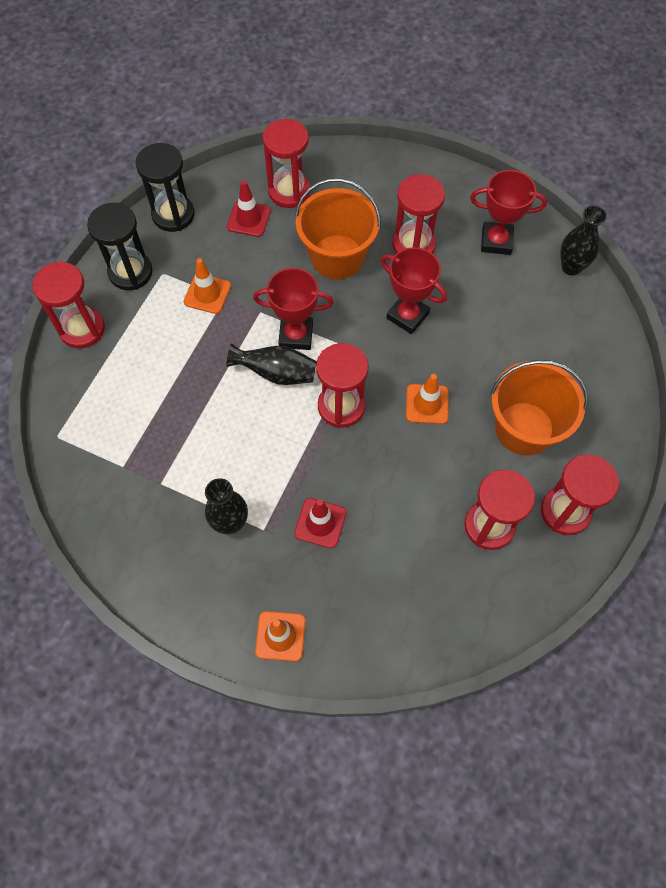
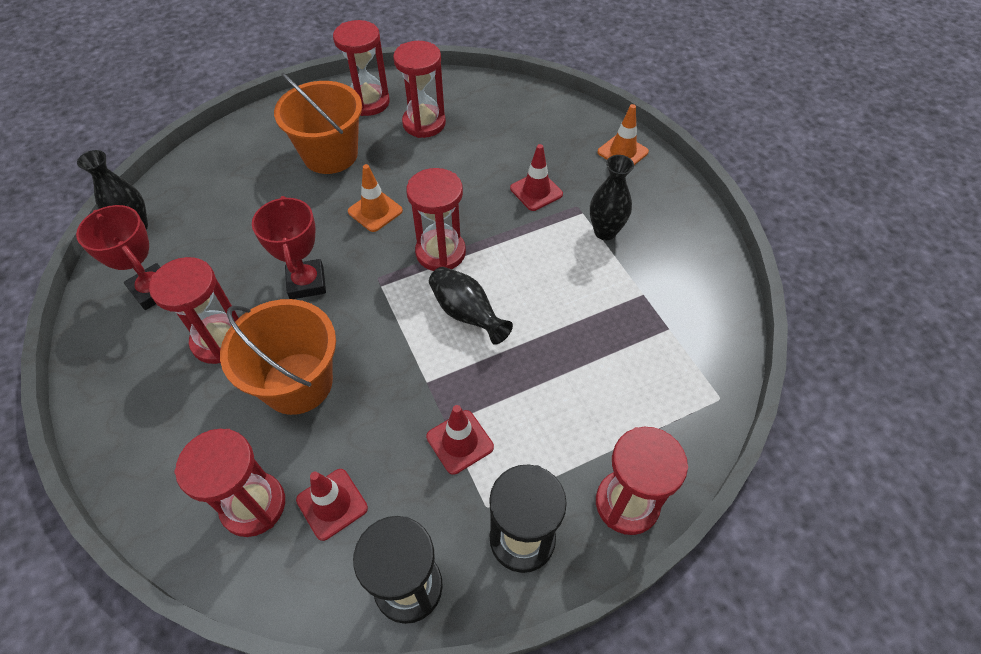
camera: 140 degrees left, 10 degrees down
orange traffic cone [184,258,231,314] -> red traffic cone [426,405,494,475]
red trophy [253,268,334,350] -> none

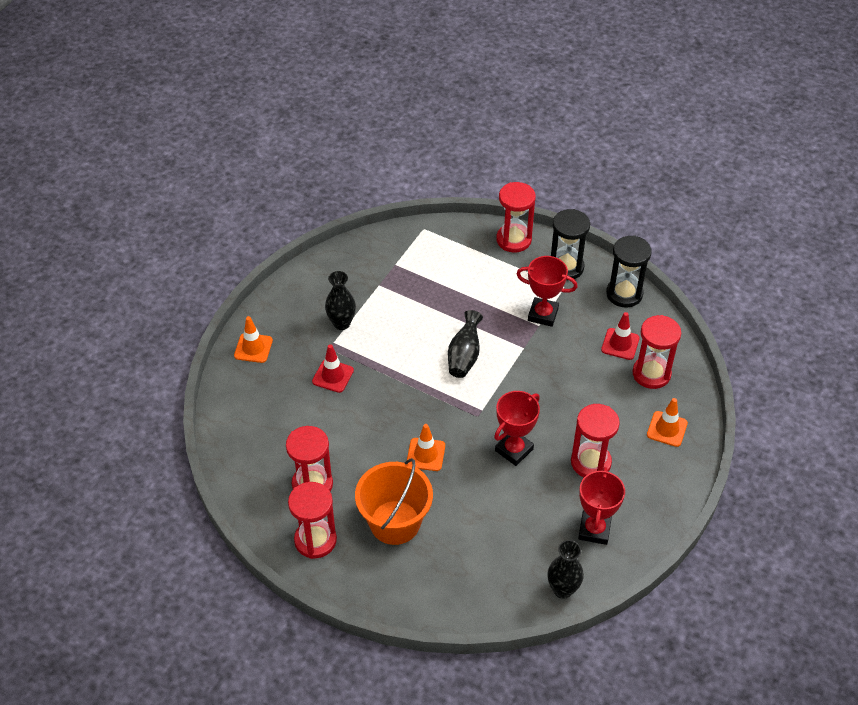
camera: 125 degrees left, 5 degrees down
orange bucket [220,299,336,415] -> none
red hourglass [406,168,466,271] -> none
red traffic cone [426,405,494,475] -> red trophy [516,256,578,327]
none -> orange traffic cone [647,398,688,447]

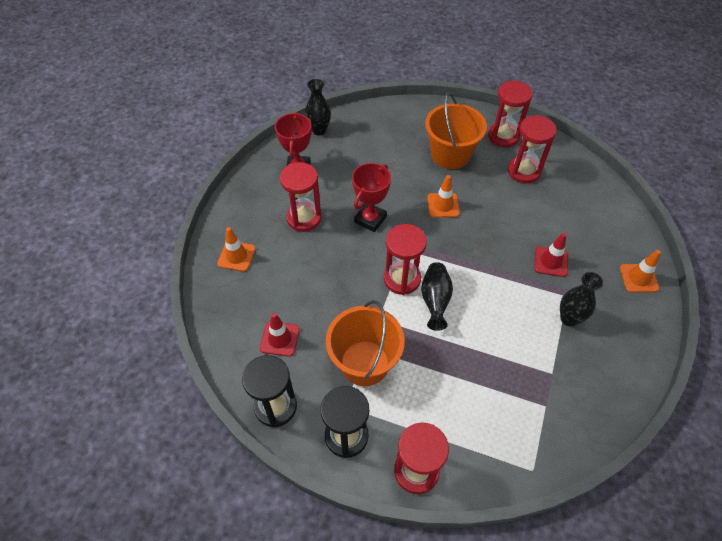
camera: 170 degrees right, 5 degrees up
red trophy [516,256,578,327] -> orange bucket [326,300,405,386]
red hourglass [633,315,681,389] -> red hourglass moved to [384,224,427,295]

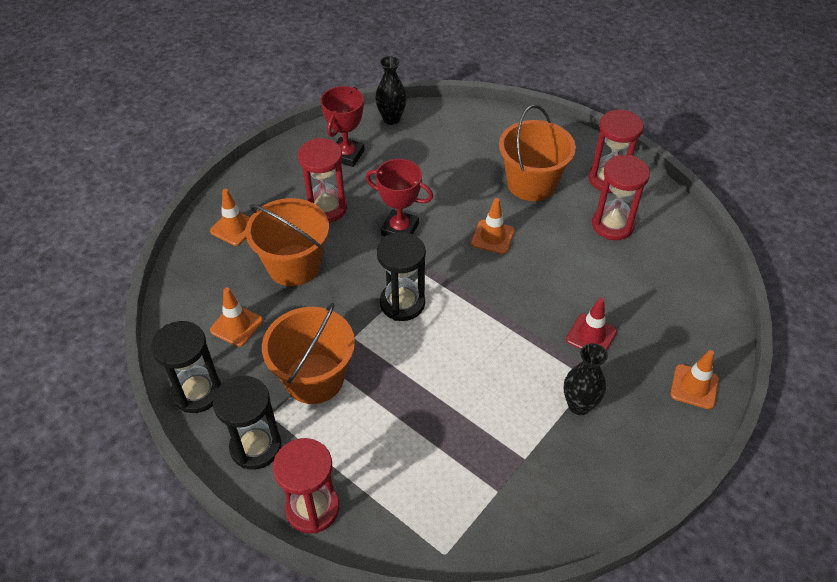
camera: 20 degrees right, 5 degrees down
red traffic cone [260,313,300,357] -> orange traffic cone [210,288,263,347]
red trophy [352,163,391,232] -> red trophy turned 60 degrees clockwise [366,159,433,236]
red hourglass [384,224,427,295] -> black hourglass [377,232,426,321]
black vase [421,262,453,331] -> none
none -> orange bucket [245,198,329,286]

